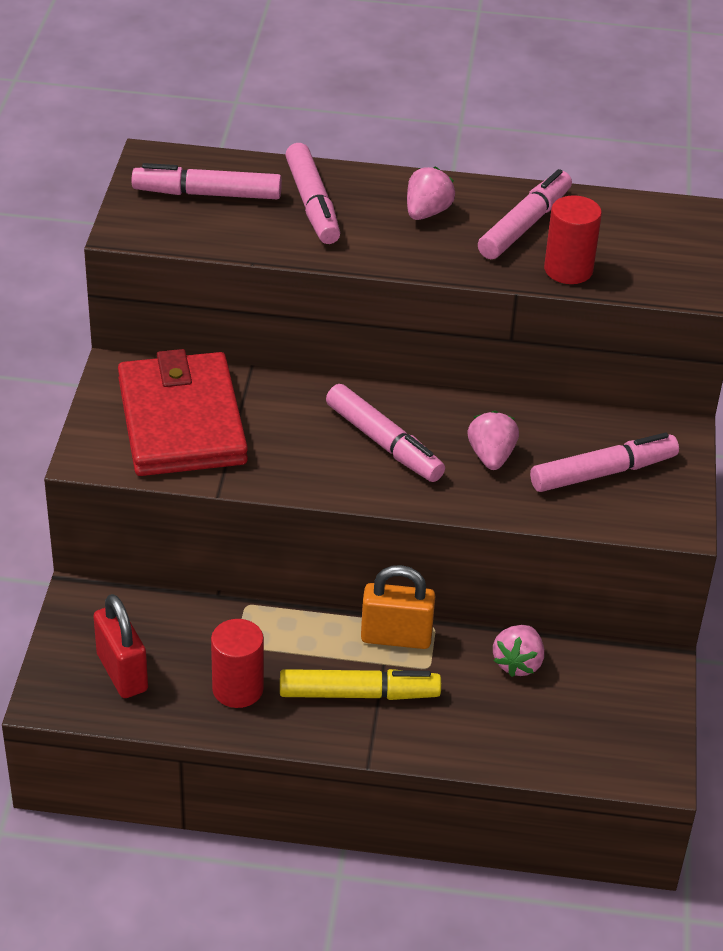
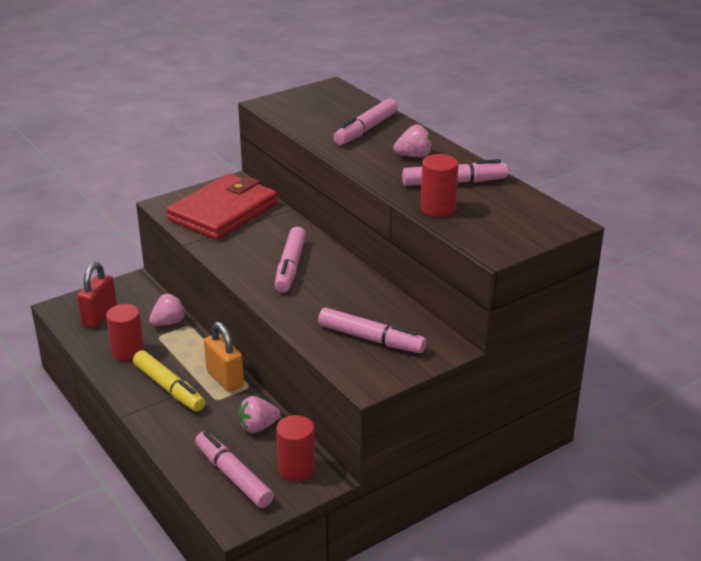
camera: 50 degrees right, 10 degrees down
pink marker [132,163,282,199] -> pink marker moved to [195,431,274,508]
pink strawberry [467,411,519,470] -> pink strawberry moved to [149,294,186,326]
none -> red cylinder [276,415,315,481]

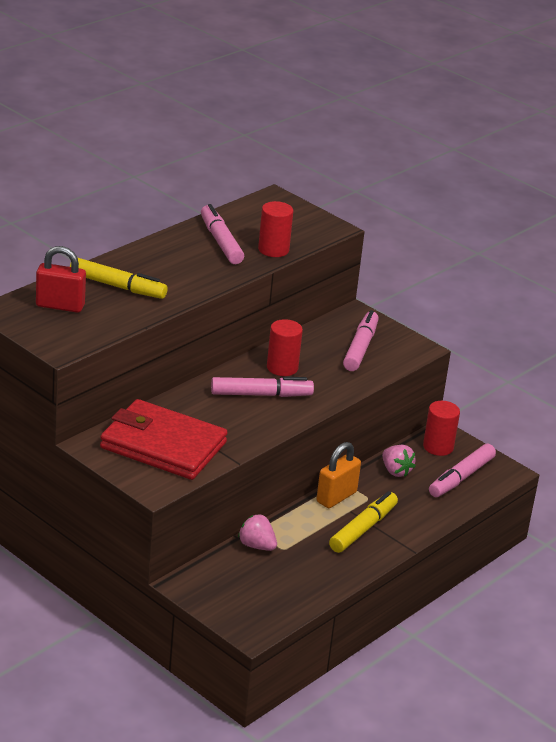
camera: 105 degrees left, 0 degrees up
red padlock [77,262,117,328] -> red padlock moved to [36,246,86,313]
red cylinder [106,304,144,361] -> red cylinder moved to [267,319,303,376]
pink marker [333,98,398,145] -> yellow marker [70,257,168,299]
pink strawberry [393,125,432,157] -> none

